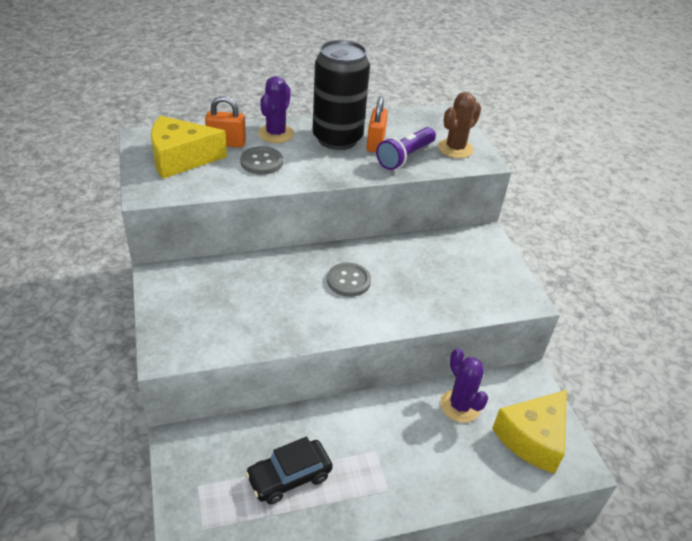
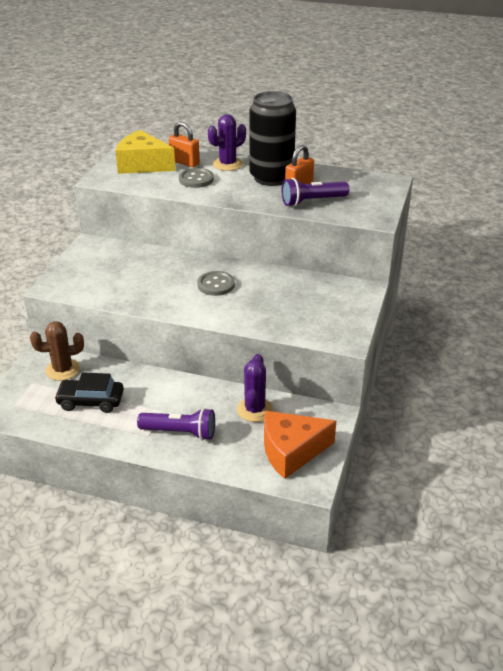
camera: 35 degrees right, 5 degrees down
brown cactus [438,92,481,158] -> brown cactus moved to [30,321,84,381]
yellow cheese [492,390,567,474] -> orange cheese [264,411,336,479]
none -> purple flashlight [137,408,215,440]

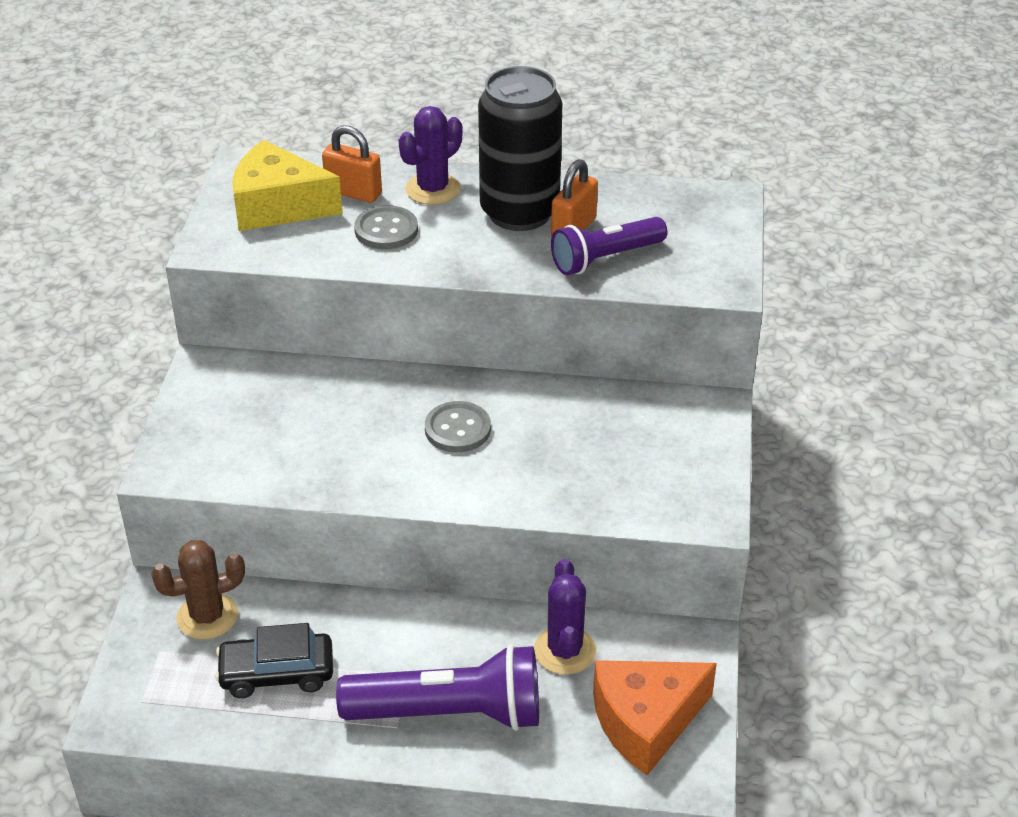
camera: 10 degrees left, 5 degrees up
purple flashlight [137,408,215,440] -> purple flashlight [336,644,539,731], size x1.52

